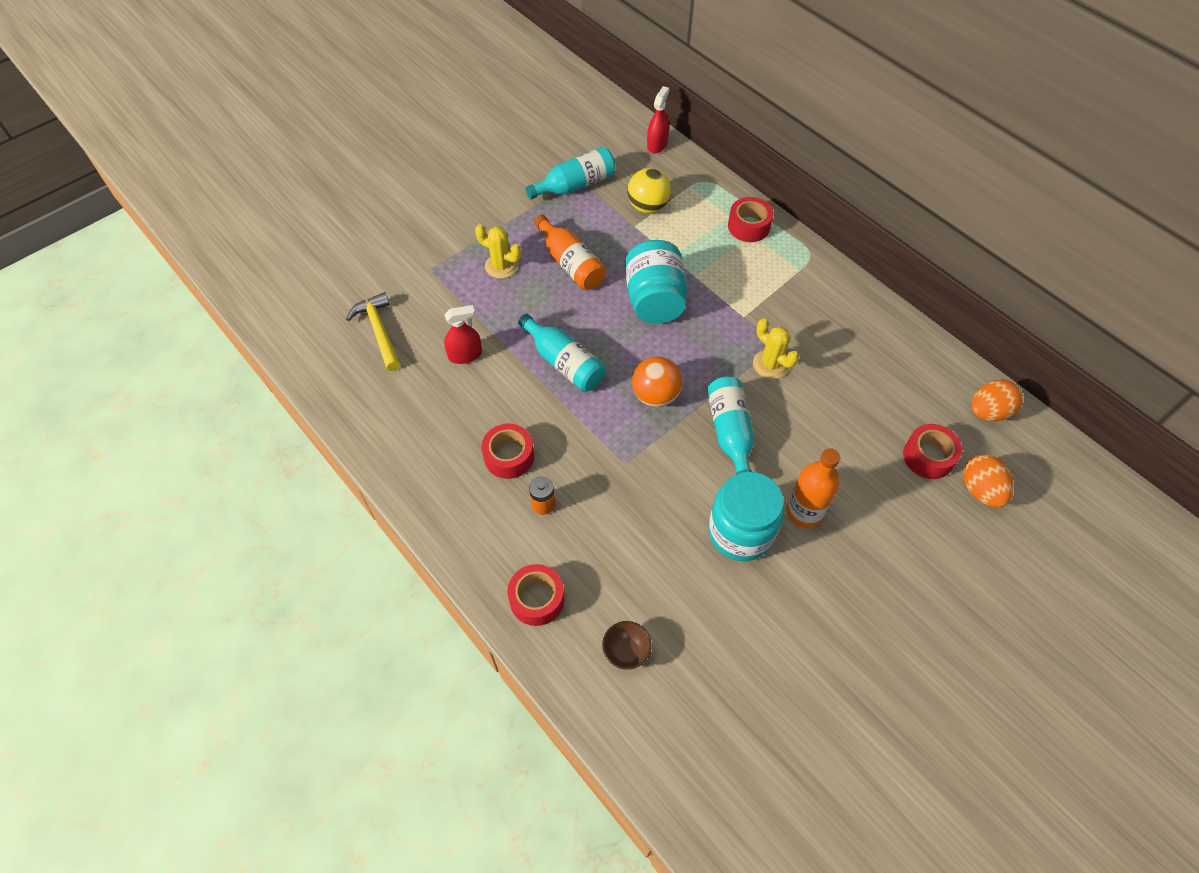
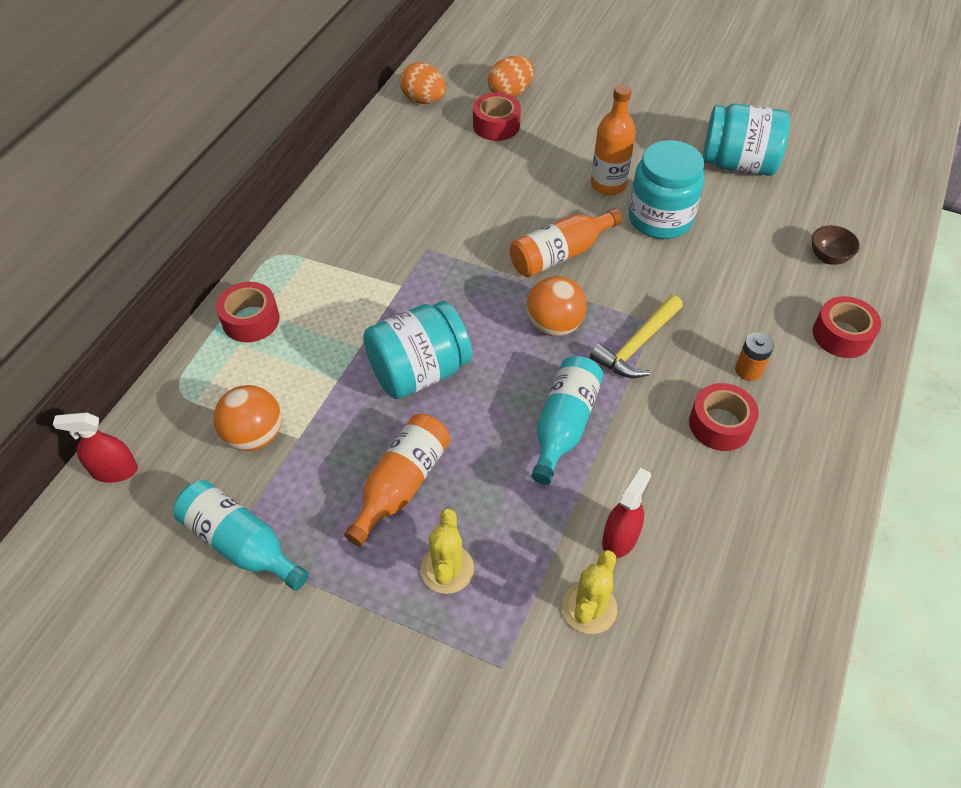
camera: 115 degrees left, 5 degrees down
yellow hammer [346,292,401,371] -> yellow hammer moved to [590,295,683,378]
red spray bottle [444,305,482,364] -> red spray bottle turned 75 degrees clockwise [602,468,651,558]
yellow ball [627,168,671,213] -> orange ball [214,385,282,451]
turquoise bottle [707,376,754,475] -> orange bottle [510,208,622,277]
yellow cactus [753,318,799,379] -> yellow cactus moved to [563,550,617,634]
none -> turquoise jar [703,103,790,176]

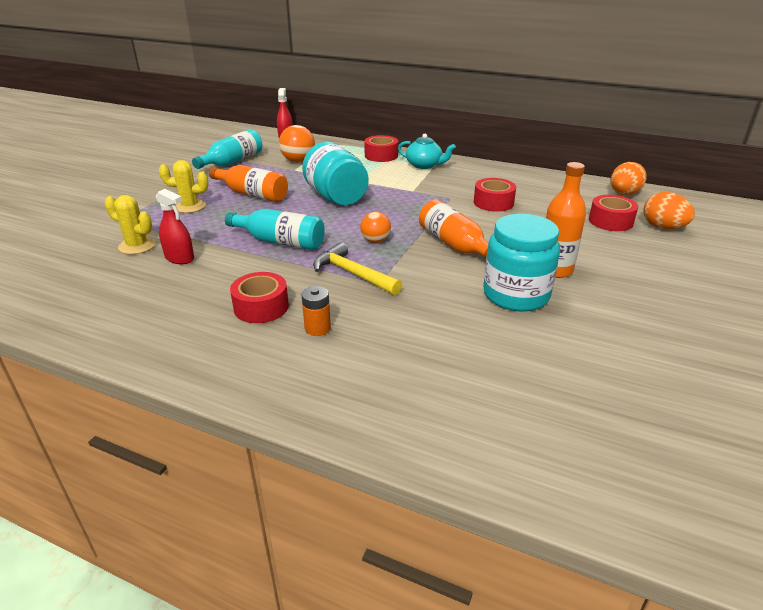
camera: 90 degrees right, 20 degrees down
orange ball [526,276,587,336] -> orange ball [360,212,391,243], size x0.65
turquoise jar [703,103,790,176] -> none
brown bowl [812,225,860,265] -> none
red tape [813,296,881,358] -> red tape moved to [474,178,516,212]
none -> turquoise teapot [398,134,456,169]

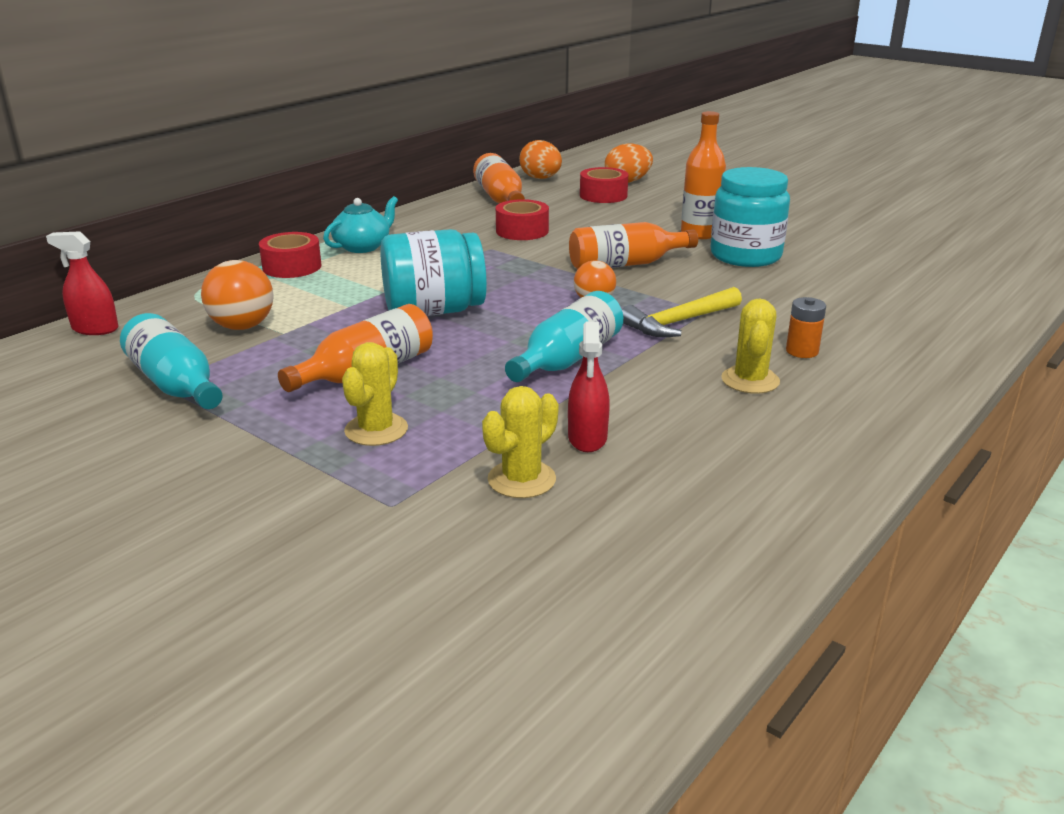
camera: 75 degrees left, 5 degrees down
red spray bottle [156,189,194,264] -> red spray bottle turned 135 degrees clockwise [568,322,610,452]
red tape [230,272,289,323] -> yellow cactus [721,299,780,394]
none -> orange bottle [473,153,525,204]

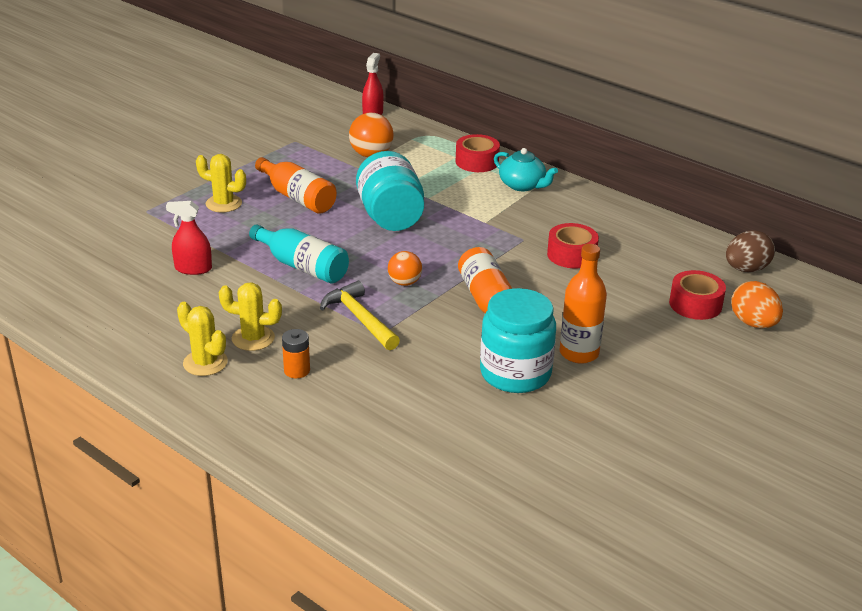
camera: 90 degrees right, 5 degrees up
turquoise bottle [120,313,223,409] -> none
orange bottle [473,153,525,204] -> none
yellow cactus [482,386,559,498] -> yellow cactus moved to [177,302,228,376]
orange egg [519,140,562,179] -> brown egg [726,230,775,272]

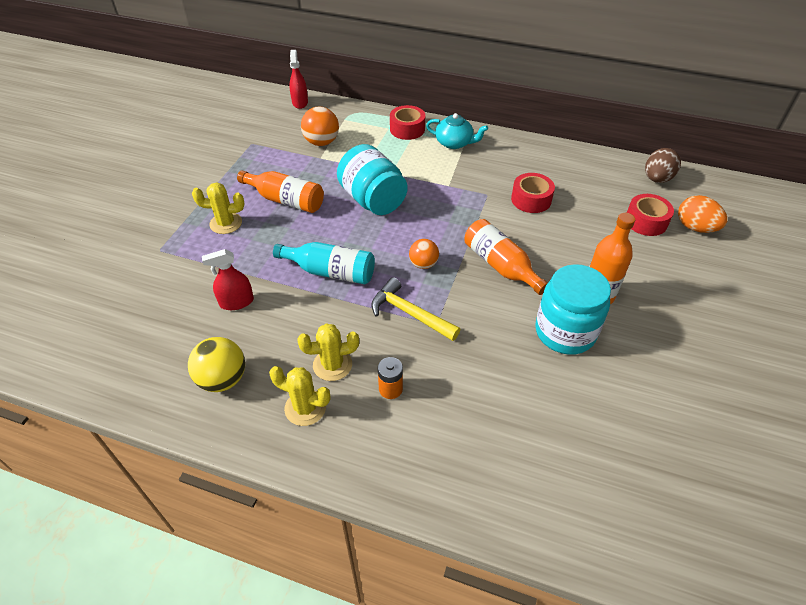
camera: 20 degrees left, 15 degrees up
none -> yellow ball [188,337,245,392]

